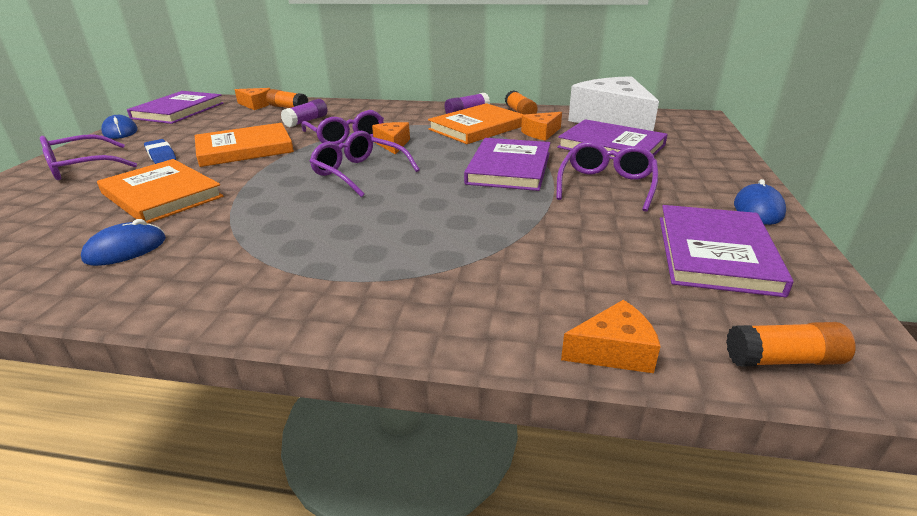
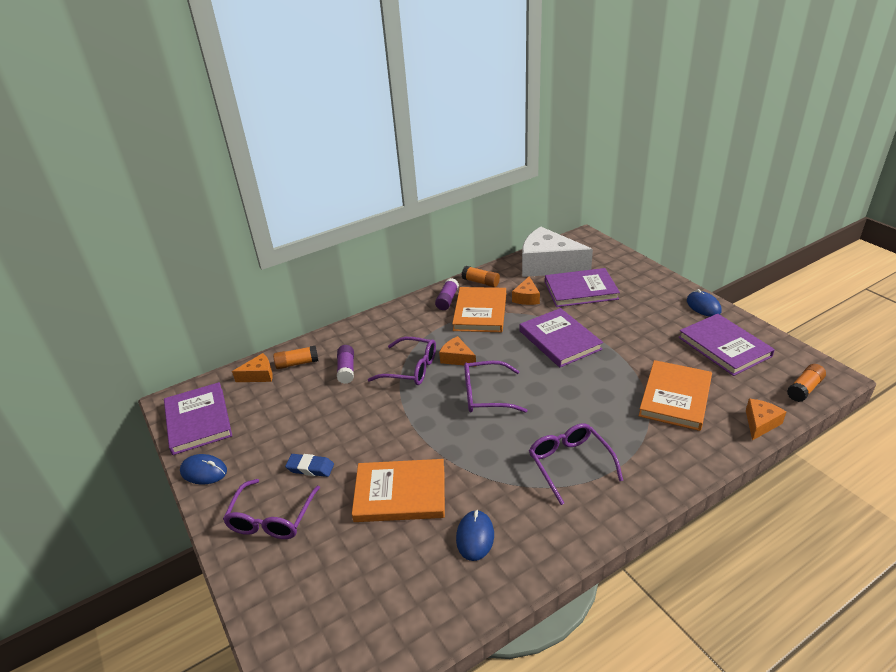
camera: 40 degrees left, 5 degrees up
orange book [195,123,294,167] -> orange book moved to [639,360,712,431]
purple glasses [556,142,658,212] -> purple glasses moved to [529,423,623,505]

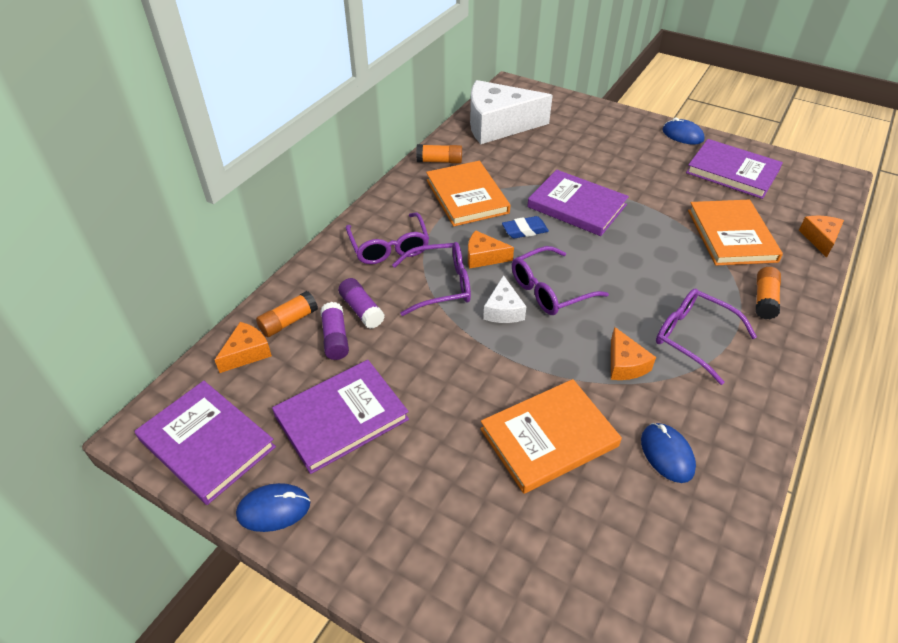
camera: 30 degrees left, 10 degrees up
purple glasses [223,479,320,539] -> purple glasses moved to [346,212,429,264]
blue eraser [285,454,334,477] -> blue eraser moved to [502,216,549,239]
purple glue stick [435,278,459,310] -> purple glue stick moved to [320,302,349,360]
orange cheese [512,276,540,305] -> orange cheese moved to [611,327,656,380]
purple book [545,268,620,307] -> purple book moved to [272,360,409,474]
orange glue stick [787,364,826,402] -> orange glue stick moved to [756,267,781,319]
none -> white cheese [483,275,526,323]

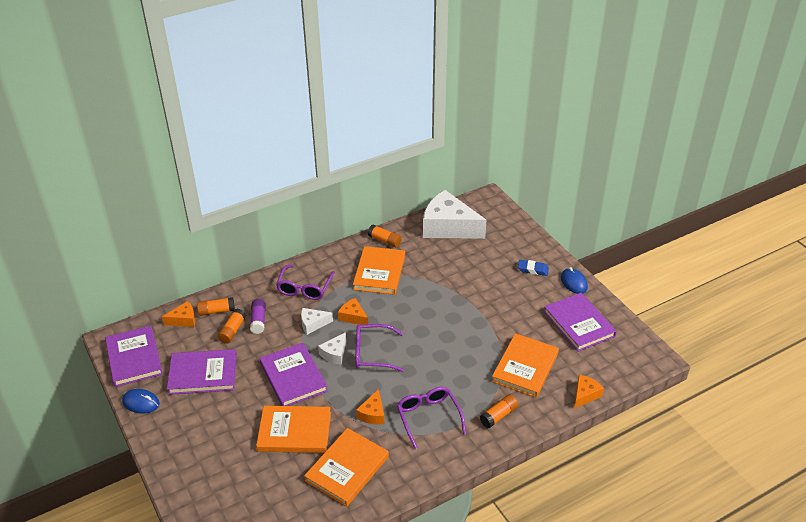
camera: 30 degrees right, 5 degrees down
purple glue stick [320,302,349,360] -> orange glue stick [218,309,246,344]
purple glasses [392,242,471,316] -> white cheese [301,308,333,335]
blue eraser [502,216,549,239] -> blue eraser moved to [518,260,549,276]
purple book [527,170,629,236] -> purple book moved to [260,343,328,406]
blue mouse [641,423,696,483] -> orange book [304,428,389,507]

